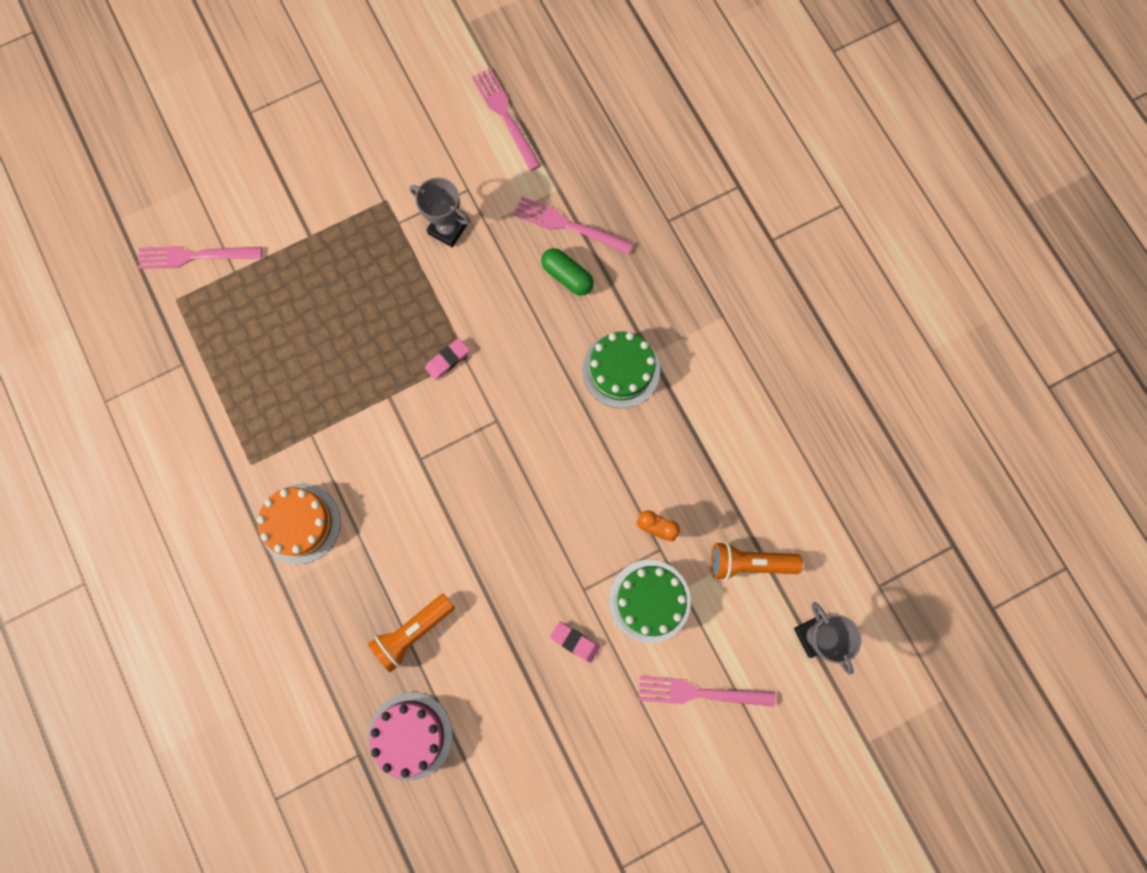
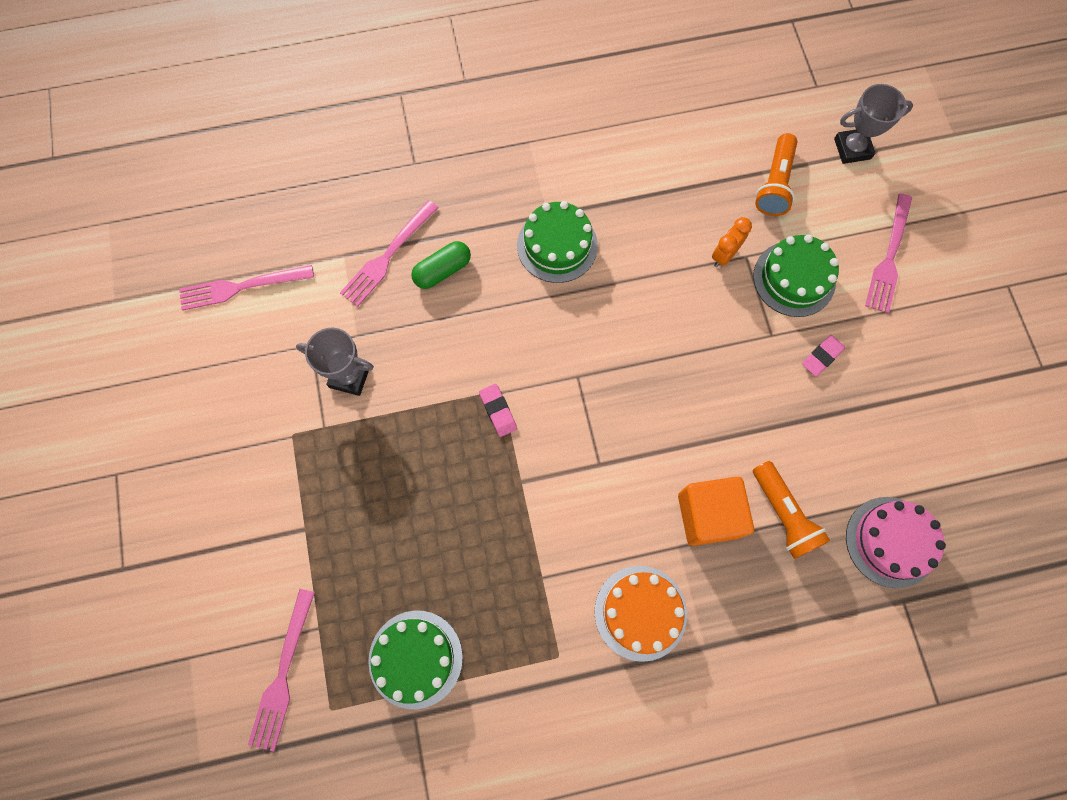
camera: 75 degrees left, 5 degrees down
grey trophy [409,178,470,247] -> grey trophy turned 60 degrees clockwise [296,328,374,396]
none -> green cake [368,610,463,709]
none -> orange cube [678,477,754,546]

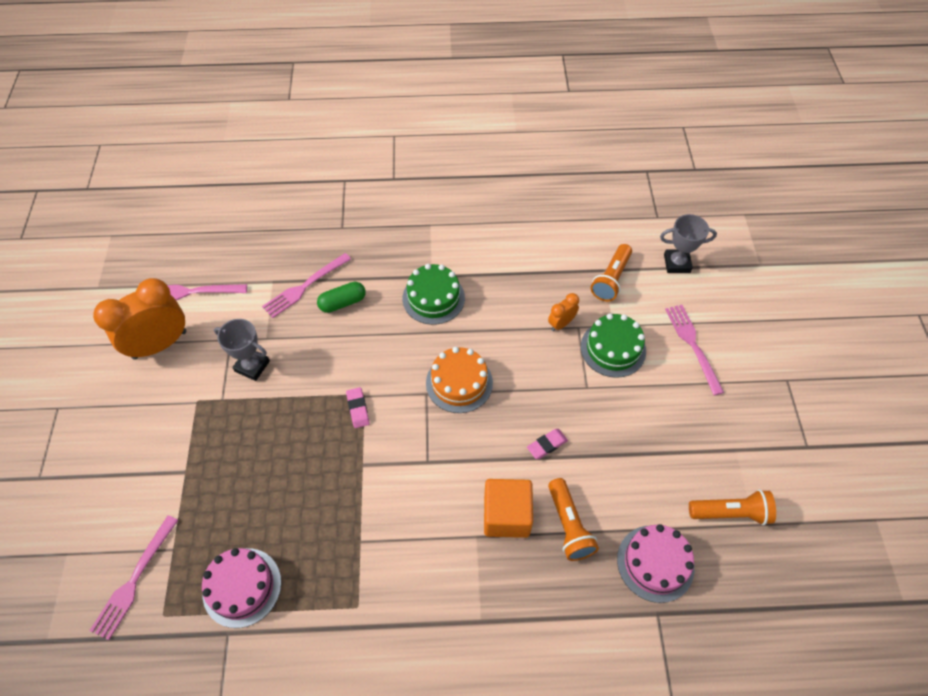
camera: 10 degrees right, 15 degrees down
green cake [368,610,463,709] -> pink cake [202,548,281,628]
orange cake [594,566,687,662] -> orange cake moved to [426,347,493,413]
pink eraser [802,335,845,377] -> pink eraser moved to [527,429,568,459]
pink fork [865,193,912,313] -> pink fork turned 135 degrees clockwise [665,305,724,396]
none -> orange clock [93,278,186,360]
none -> orange flashlight [689,490,776,525]

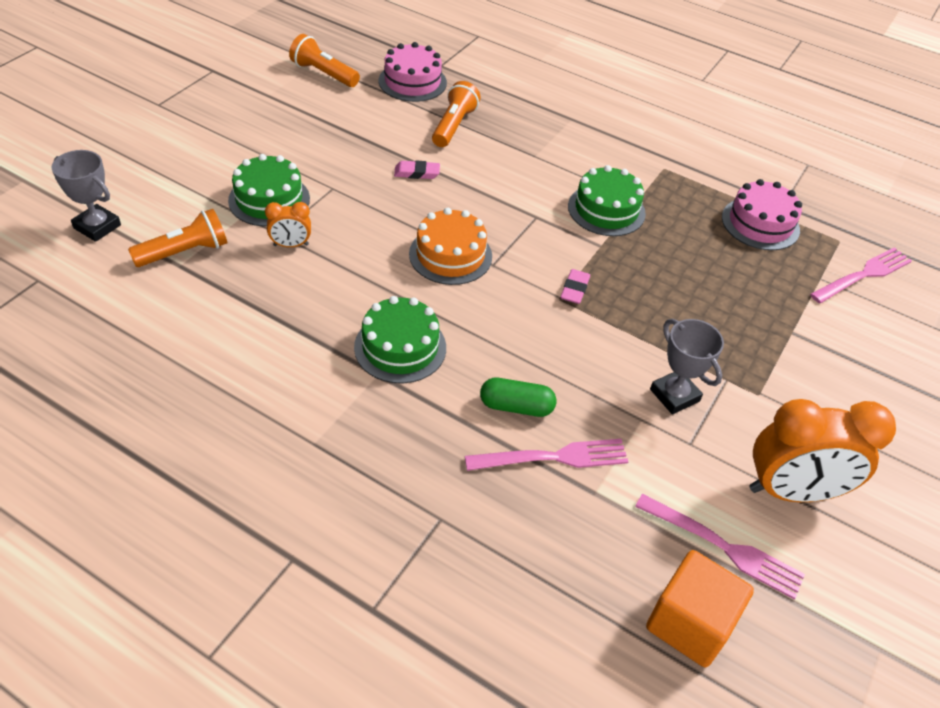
camera: 150 degrees left, 10 degrees down
orange cube [484,479,533,538] -> orange cube moved to [646,550,754,667]
pink fork [665,305,724,396] -> none
none -> green cake [568,165,646,236]

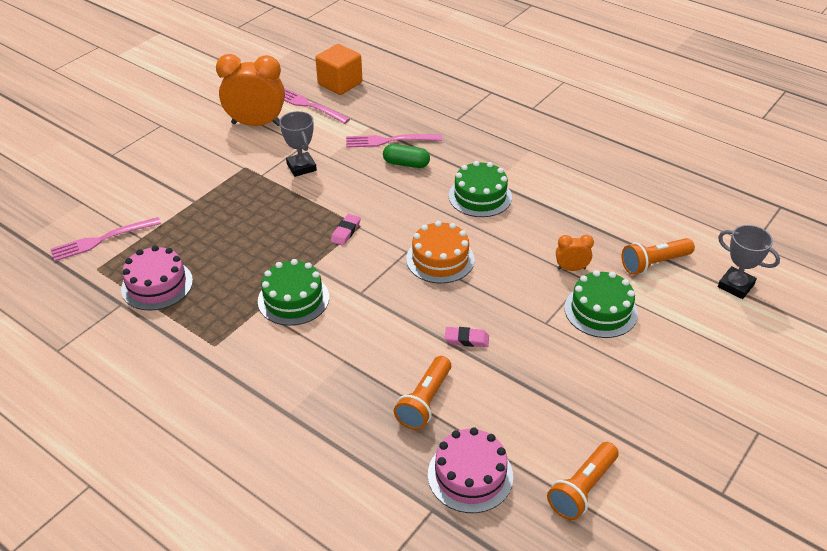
camera: 170 degrees left, 5 degrees down
orange flashlight [289,34,360,87] -> orange flashlight turned 90 degrees clockwise [547,442,619,520]

